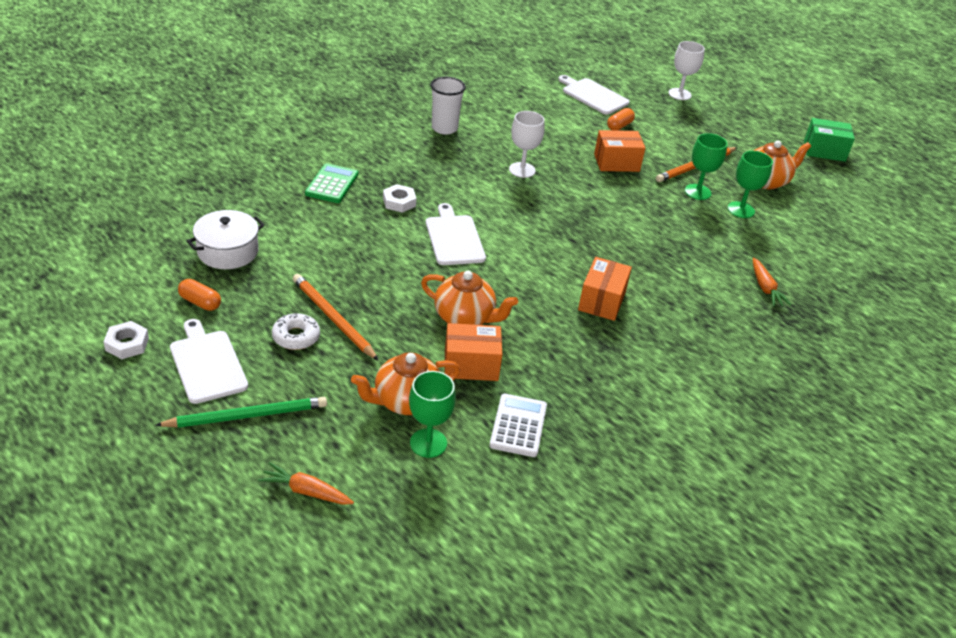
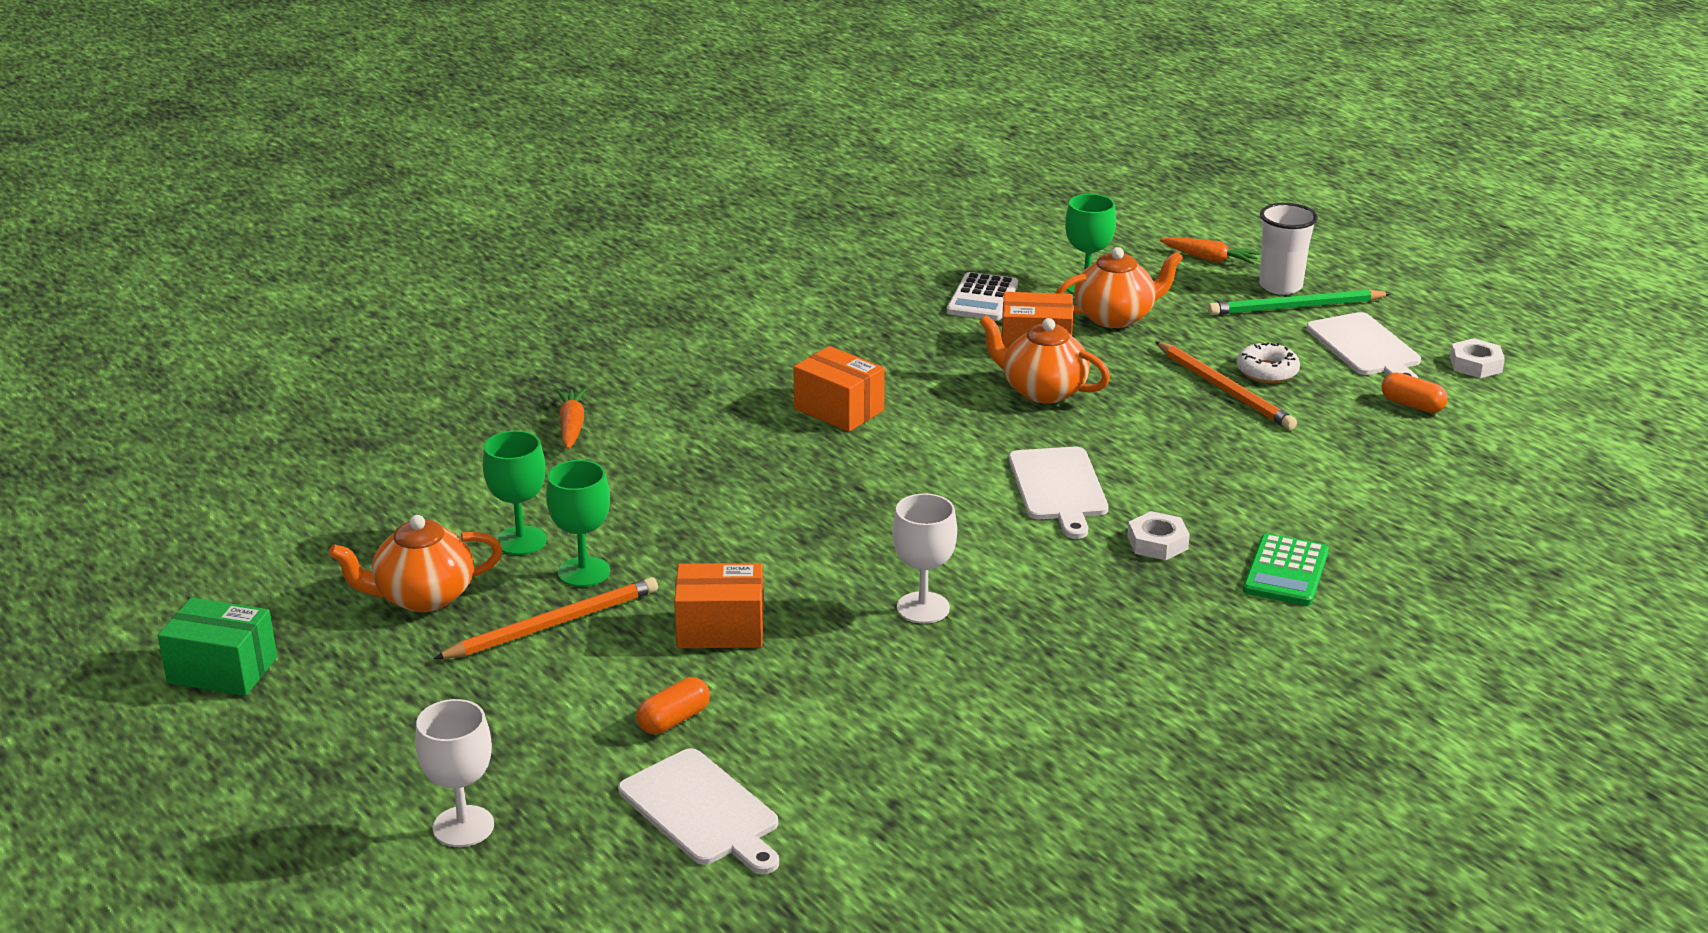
camera: 170 degrees left, 10 degrees down
white pot [187,210,265,269] -> none
white cup [430,77,466,135] -> white cup moved to [1259,203,1318,295]
orange box [578,257,632,321] -> orange box turned 75 degrees counterclockwise [793,346,885,432]

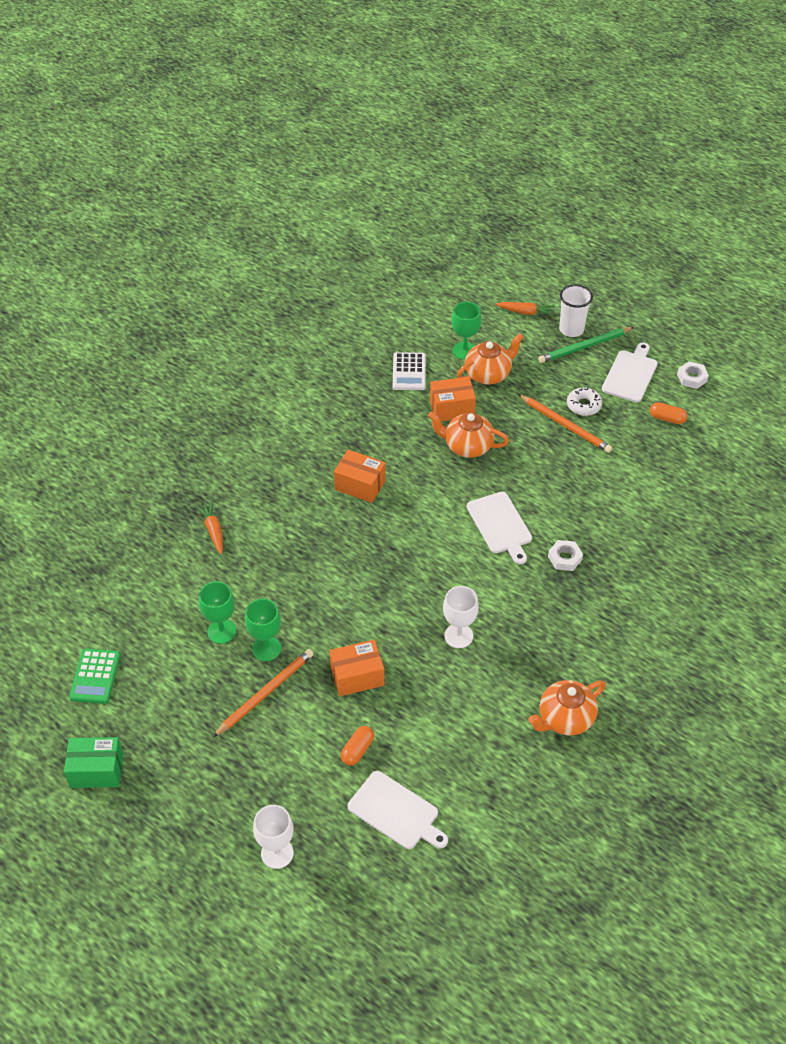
camera: 15 degrees left, 20 degrees up
orange teapot [329,515,502,612] -> orange teapot moved to [528,680,606,735]
green calculator [1243,533,1329,606] -> green calculator moved to [69,649,120,704]
white cutting board [1306,312,1421,378] -> white cutting board turned 120 degrees counterclockwise [602,342,658,402]

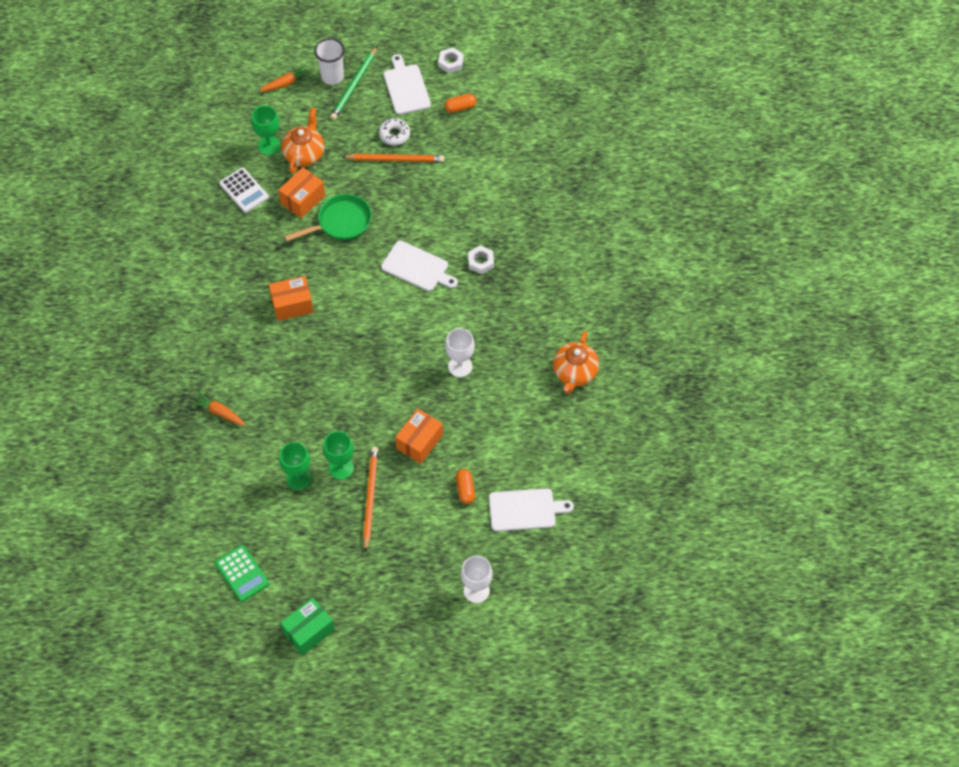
camera: 40 degrees left, 10 degrees up
orange teapot [428,412,509,458] -> green pan [284,194,372,241]

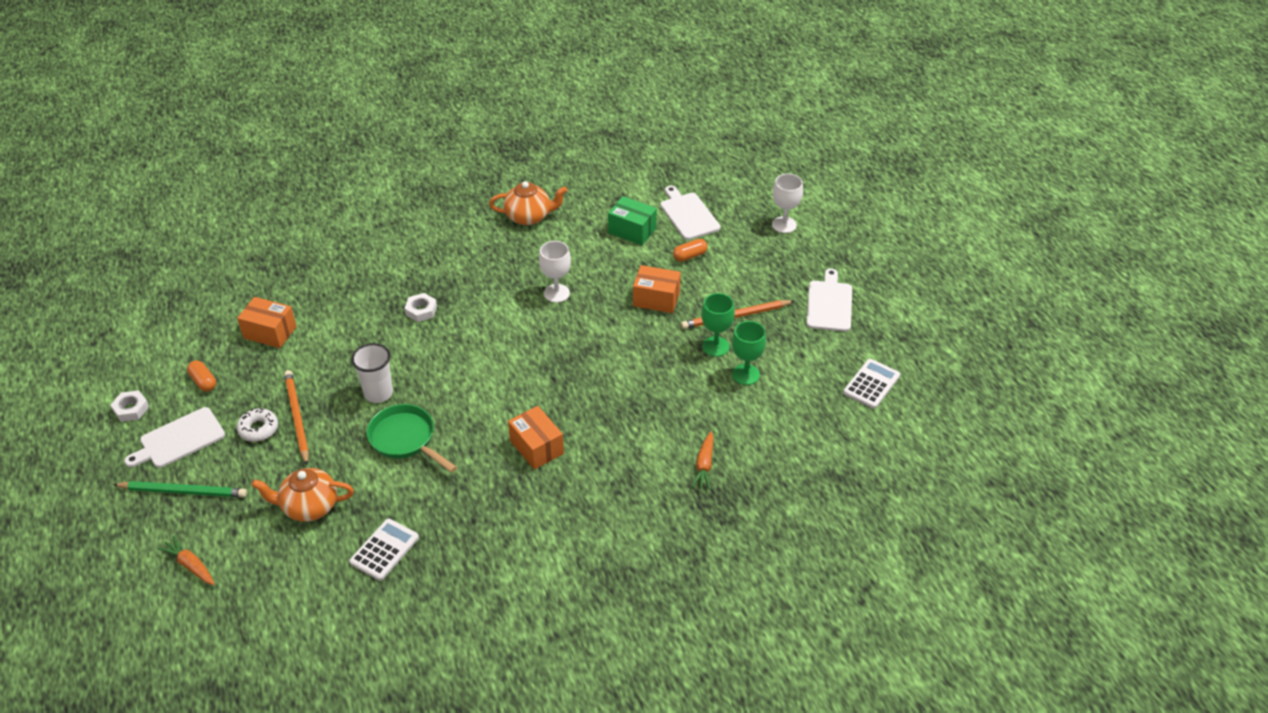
camera: 110 degrees left, 15 degrees down
green calculator [215,545,269,602] -> white calculator [843,359,900,409]
green goblet [251,105,281,155] -> none
orange box [278,167,325,218] -> orange box moved to [237,297,297,348]
green box [280,598,335,655] -> green box moved to [608,196,657,245]
white cup [314,38,345,85] -> white cup moved to [351,343,393,403]
white cutting board [381,240,458,291] -> white cutting board moved to [806,268,852,332]

